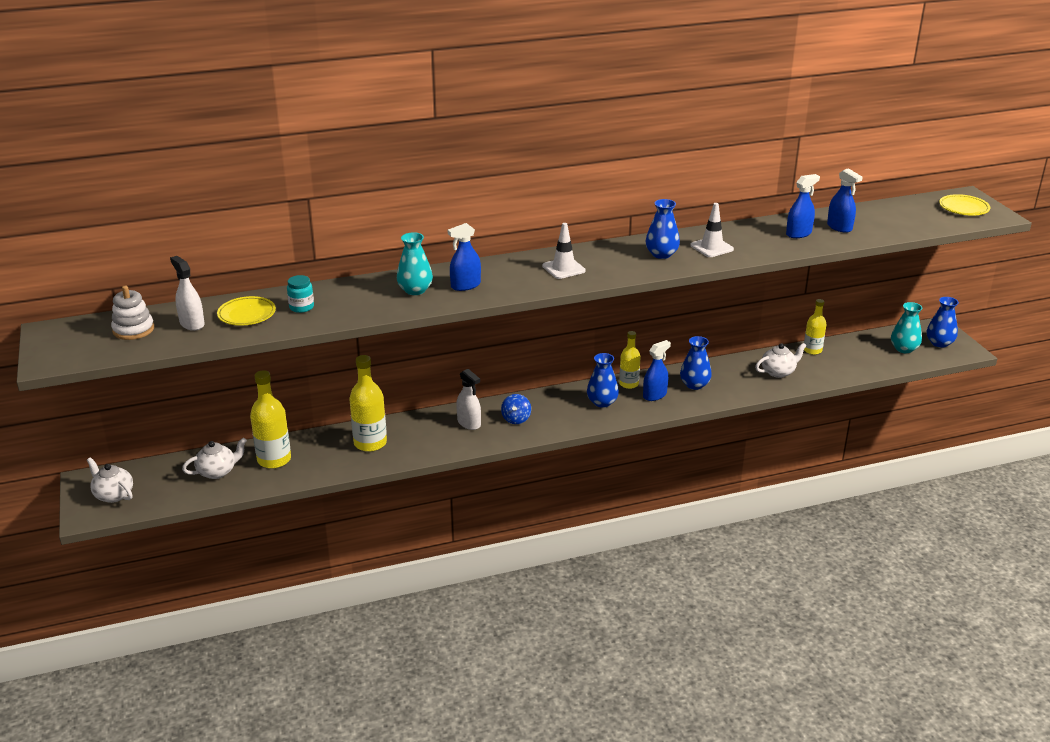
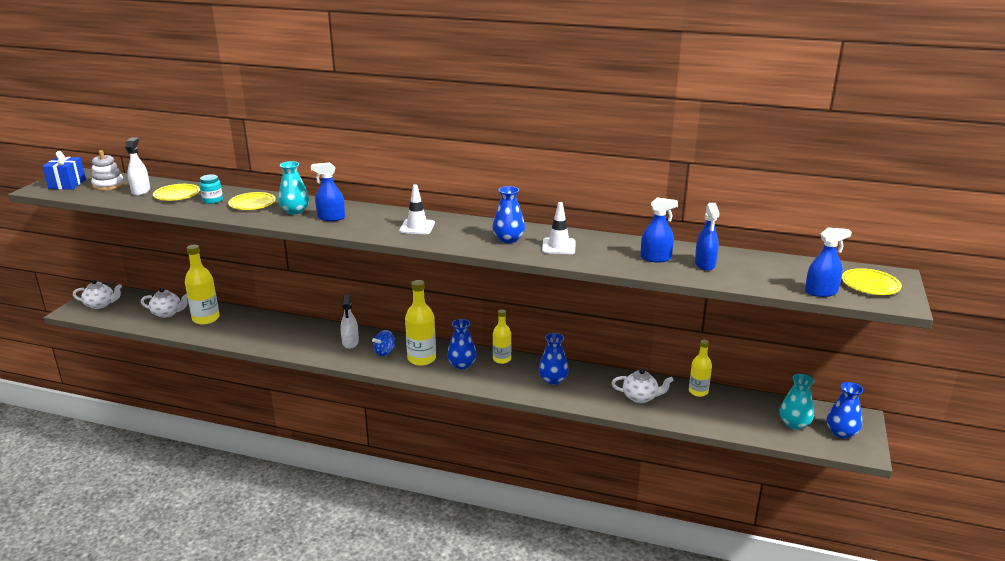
camera: 35 degrees right, 5 degrees down
white teapot [87,457,133,503] -> white teapot turned 105 degrees clockwise [73,280,122,309]
yellow bottle [349,355,387,452] -> yellow bottle moved to [405,280,436,366]
blue spray bottle [643,340,671,401] -> blue spray bottle moved to [805,228,852,297]
none -> blue gift [43,151,86,190]
none -> yellow plate [228,192,276,210]

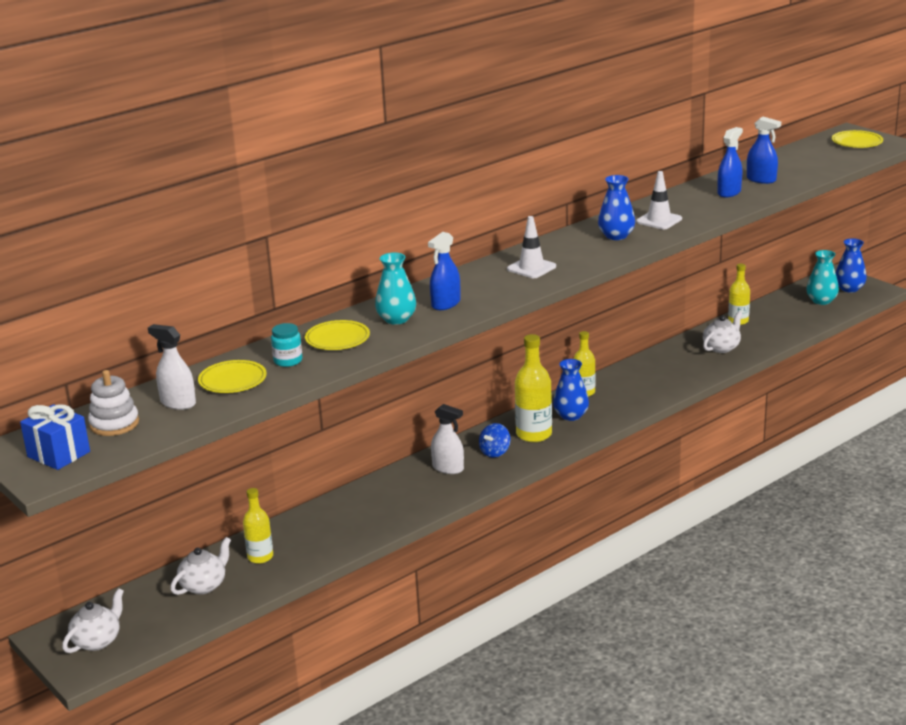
camera: 55 degrees left, 0 degrees up
yellow bottle [185,245,219,325] -> yellow bottle [243,488,273,564], size x0.64
blue spinning top [372,330,395,356] -> blue spinning top turned 45 degrees clockwise [479,423,511,458]
blue vase [538,333,569,385] -> none
blue spray bottle [805,228,852,297] -> none

